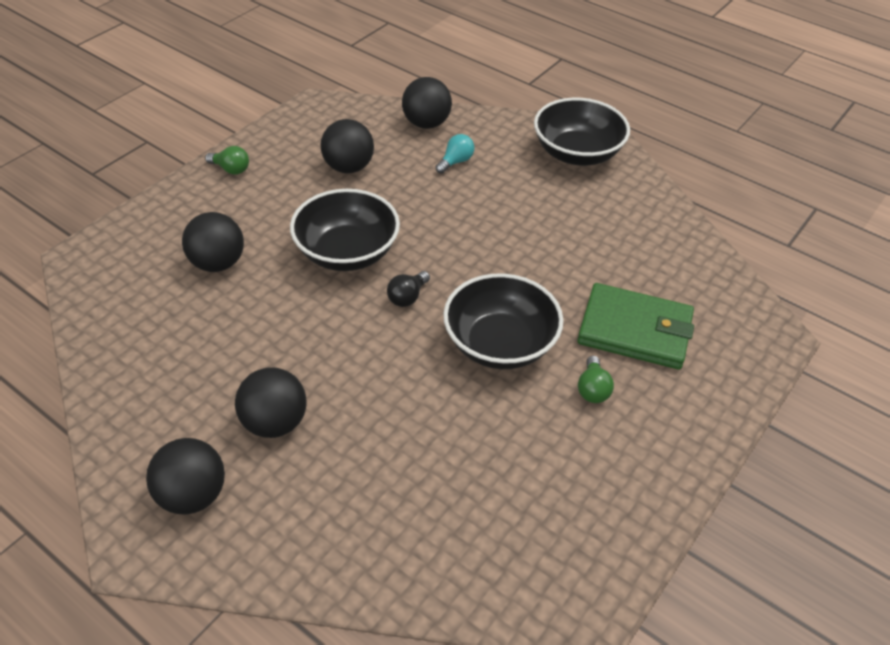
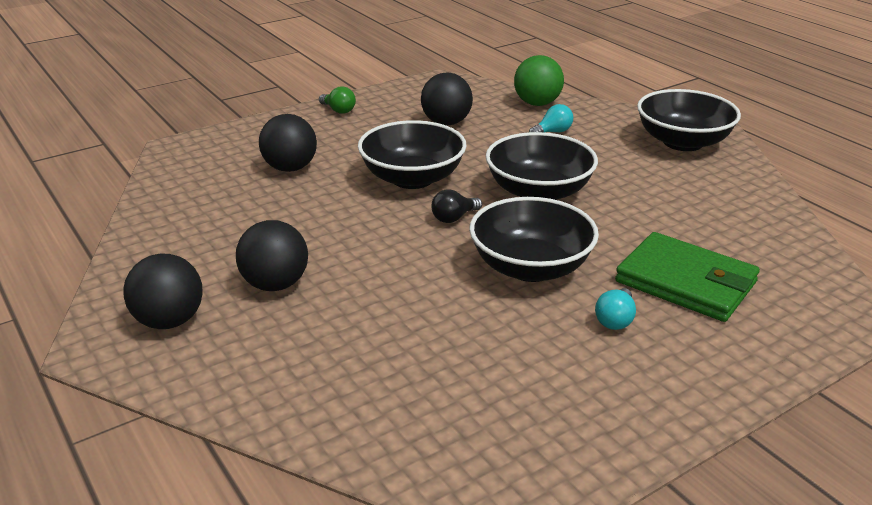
camera: 20 degrees right, 15 degrees down
black ball [402,77,452,129] -> green ball [514,55,564,106]
green light bulb [578,356,614,403] -> turquoise light bulb [595,288,636,330]
none -> black bowl [485,132,598,200]

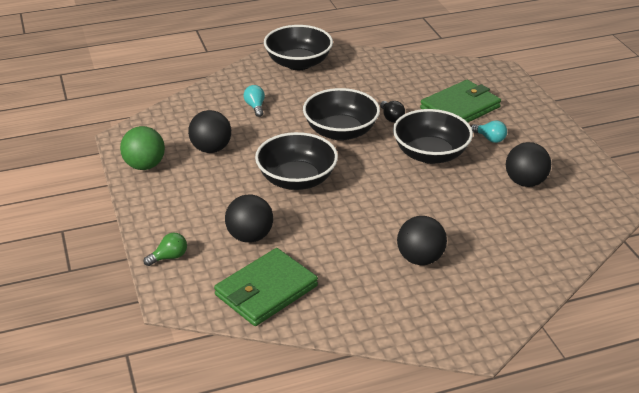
camera: 75 degrees left, 5 degrees up
black ball [123,254,203,329] -> black ball moved to [506,142,551,187]
green light bulb [319,86,356,114] -> green light bulb moved to [144,233,187,266]
black light bulb [431,189,482,223] -> black light bulb moved to [380,101,405,122]
green ball [514,55,564,106] -> green ball moved to [120,126,165,170]
none -> green wallet [214,248,318,326]

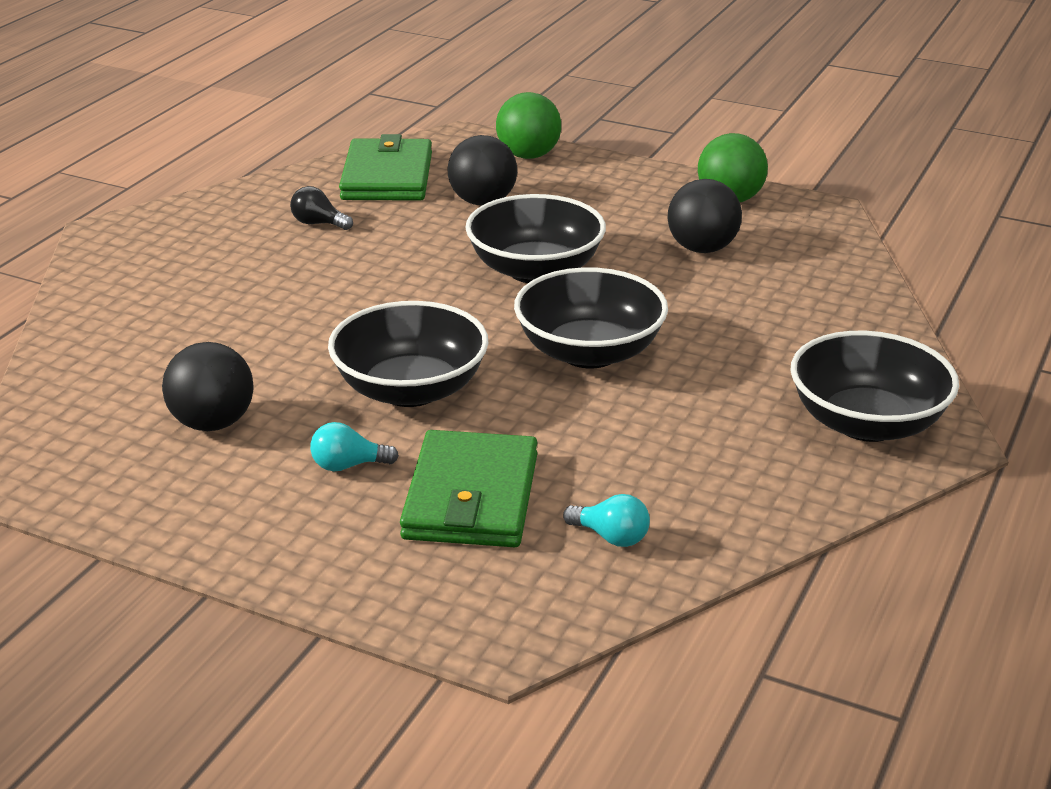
camera: 135 degrees right, 5 degrees down
green light bulb [144,233,187,266] -> green ball [496,92,561,159]
turquoise light bulb [243,85,265,117] -> turquoise light bulb moved to [563,494,650,547]
black light bulb [380,101,405,122] -> black light bulb moved to [290,186,353,230]
black ball [397,216,447,265] -> none

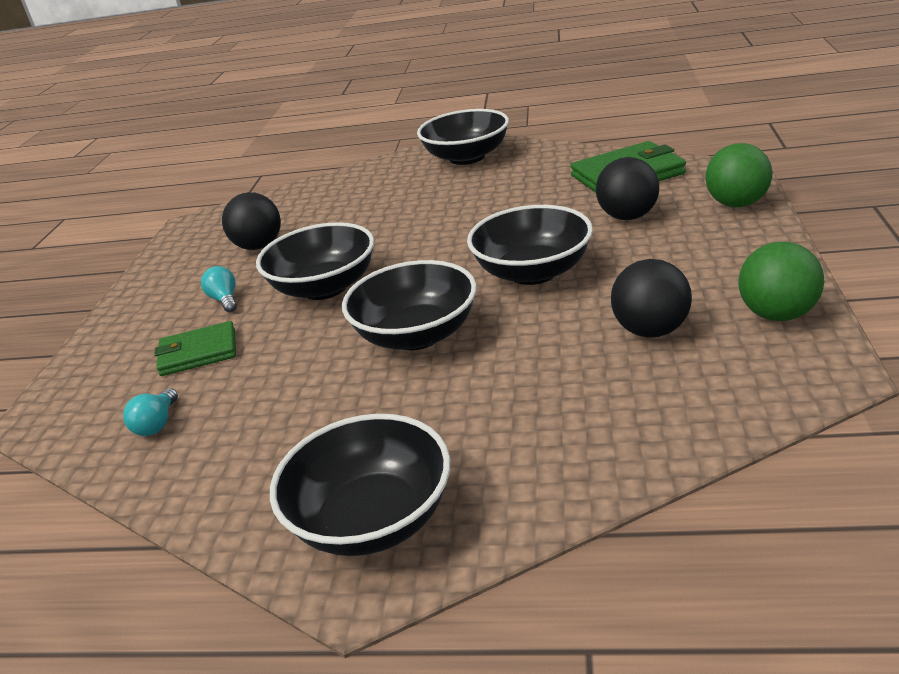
camera: 75 degrees right, 0 degrees up
black light bulb [290,186,353,230] -> none
green wallet [400,430,537,547] -> green wallet [154,321,236,376], size x0.65
none -> black bowl [417,109,509,165]

